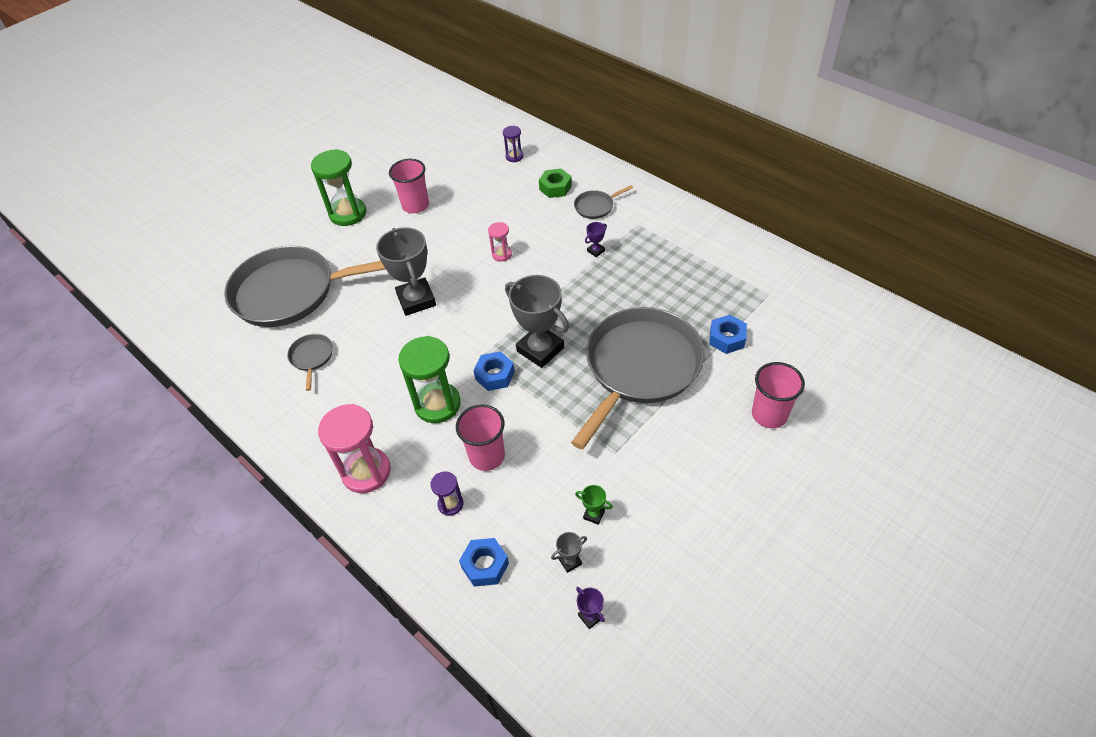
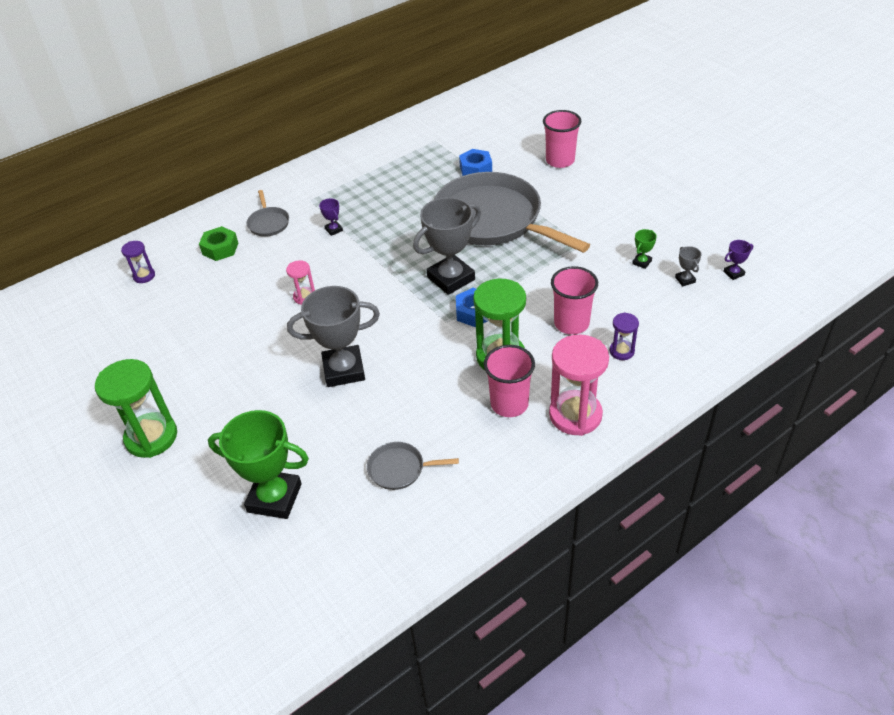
camera: 80 degrees left, 5 degrees down
grey pan [224,246,385,327] -> green trophy [208,410,309,519]
pink cup [389,159,429,213] -> pink cup moved to [484,345,535,417]
blue nut [459,538,509,587] -> none

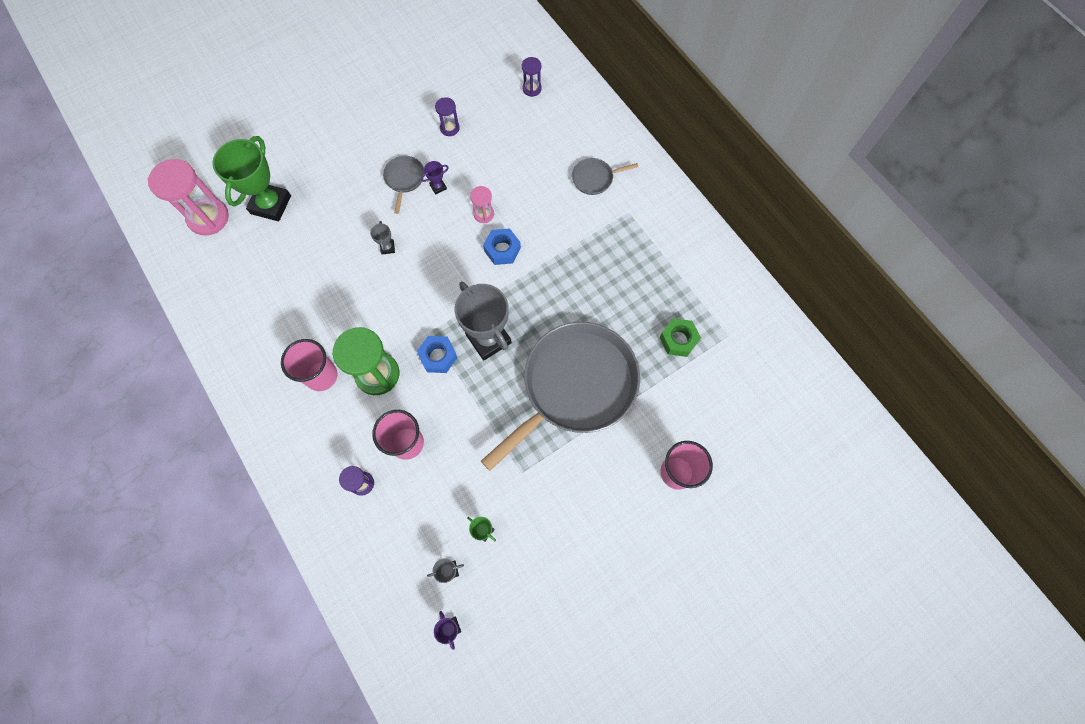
camera: 90 degrees right, 25 degrees up
green hourglass [95,359,177,458] -> none
green nut [199,226,238,261] -> green nut moved to [660,318,701,357]
grey trophy [287,286,380,387] -> grey trophy [370,221,395,255], size x0.42
purple trophy [319,198,343,236] -> purple trophy moved to [421,161,449,195]
grey pan [367,442,459,490] -> grey pan moved to [383,156,424,214]
blue nut [459,149,492,176] -> blue nut moved to [483,228,521,265]
pink hourglass [549,335,609,436] -> pink hourglass moved to [147,159,229,235]
none -> purple hourglass [435,97,460,136]

